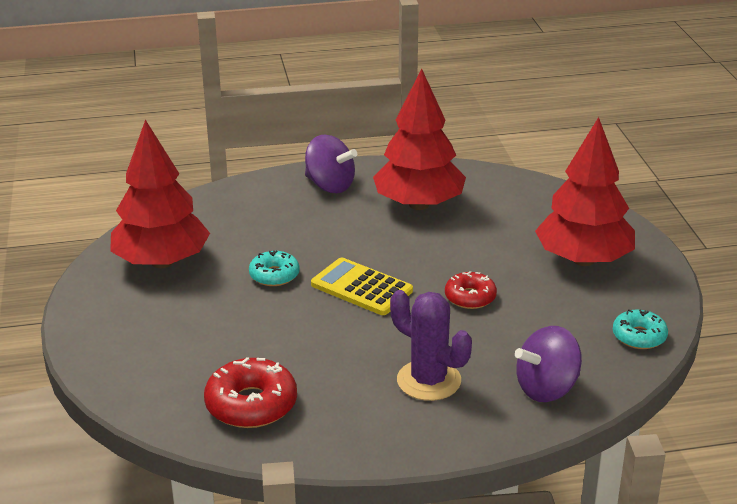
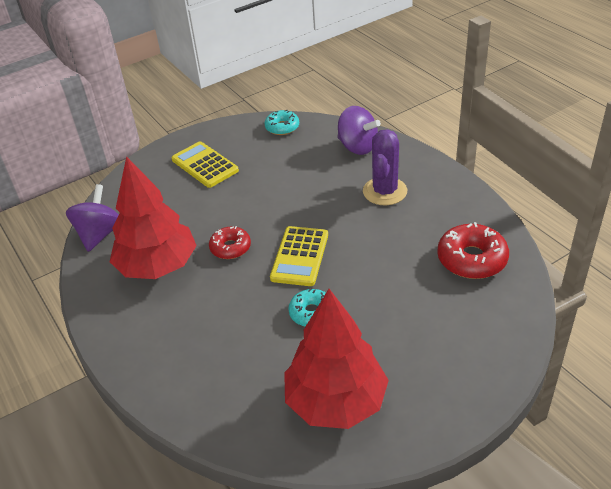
camera: 110 degrees left, 10 degrees up
purple spinning top [305,134,357,193] -> purple spinning top moved to [66,184,119,252]
red donut [445,271,497,309] -> red donut moved to [209,226,251,259]
red tree [535,117,635,266] -> yellow calculator [171,141,239,188]

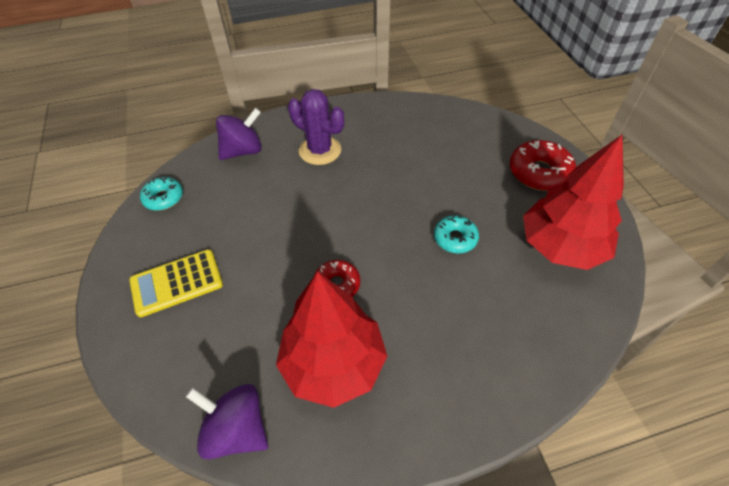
camera: 75 degrees left, 10 degrees up
yellow calculator [270,226,328,286] -> none
red donut [437,222,509,279] -> red donut moved to [509,140,576,191]

